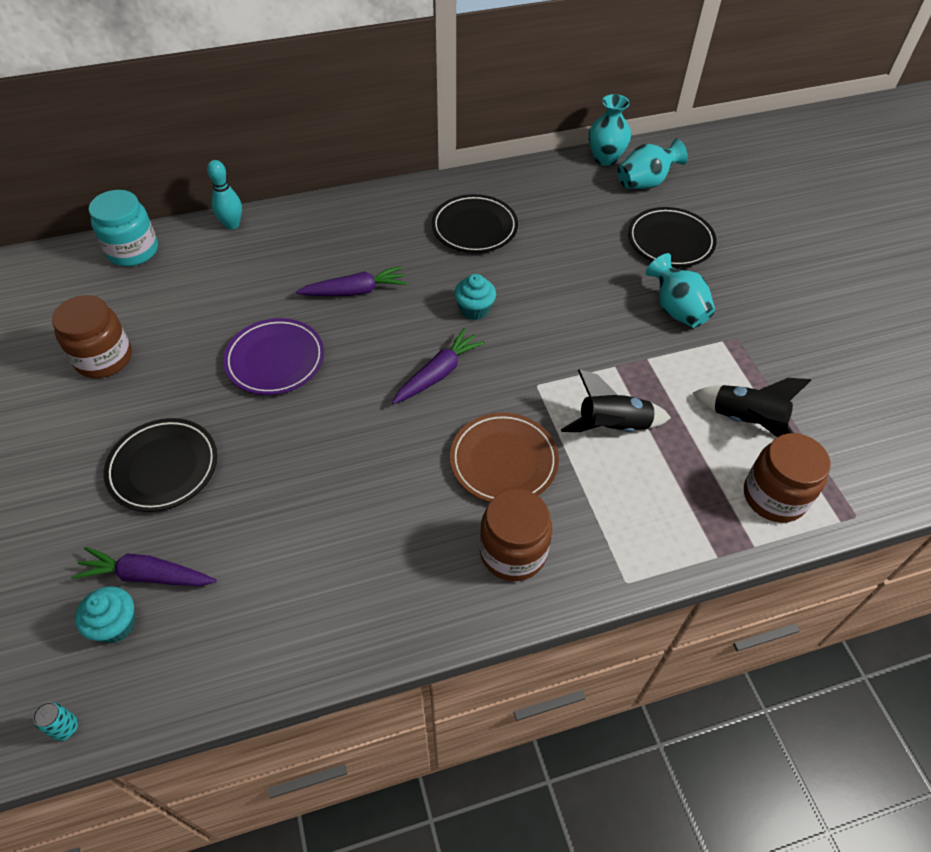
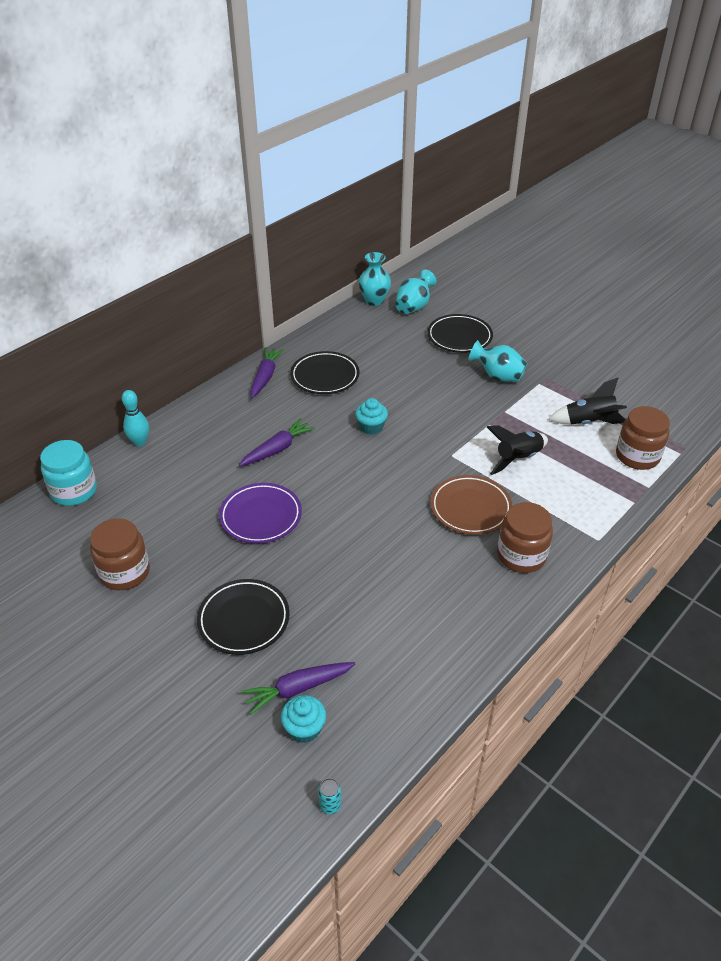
camera: 30 degrees left, 10 degrees down
purple carrot [392,328,485,404] -> purple carrot moved to [250,347,284,399]

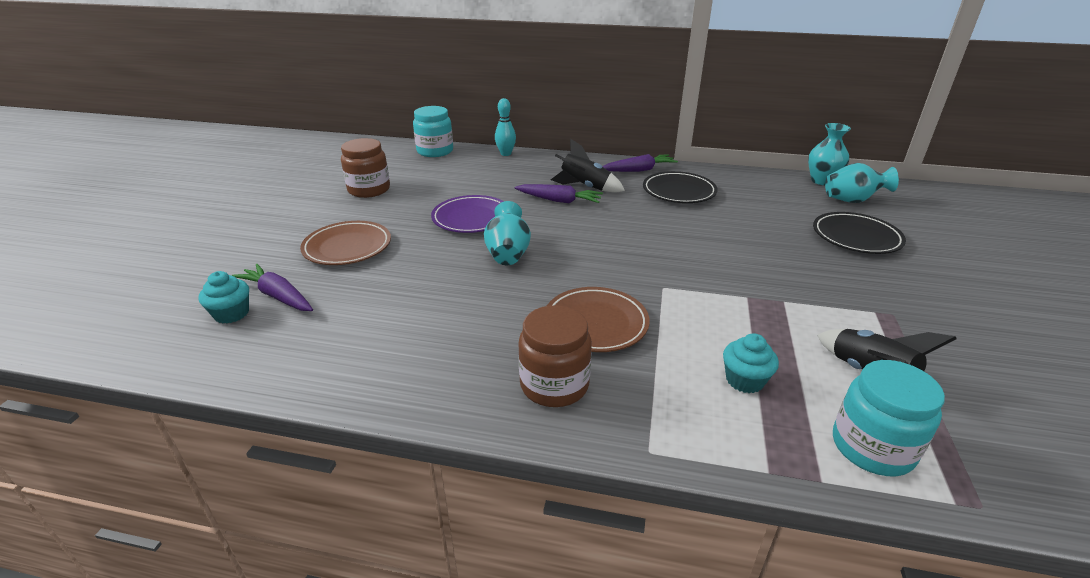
camera: 60 degrees right, 10 degrees down
black plate [197,579,290,655] -> brown plate [300,221,391,265]
turquoise can [318,778,341,814] -> none
turquoise cupcake [355,398,388,435] -> turquoise cupcake moved to [723,333,779,393]
turquoise vase [468,340,528,382] -> turquoise vase moved to [484,201,531,265]
black rocket [487,425,548,475] -> black rocket moved to [551,139,625,192]
brown jar [616,406,670,470] -> turquoise jar [833,360,945,476]

